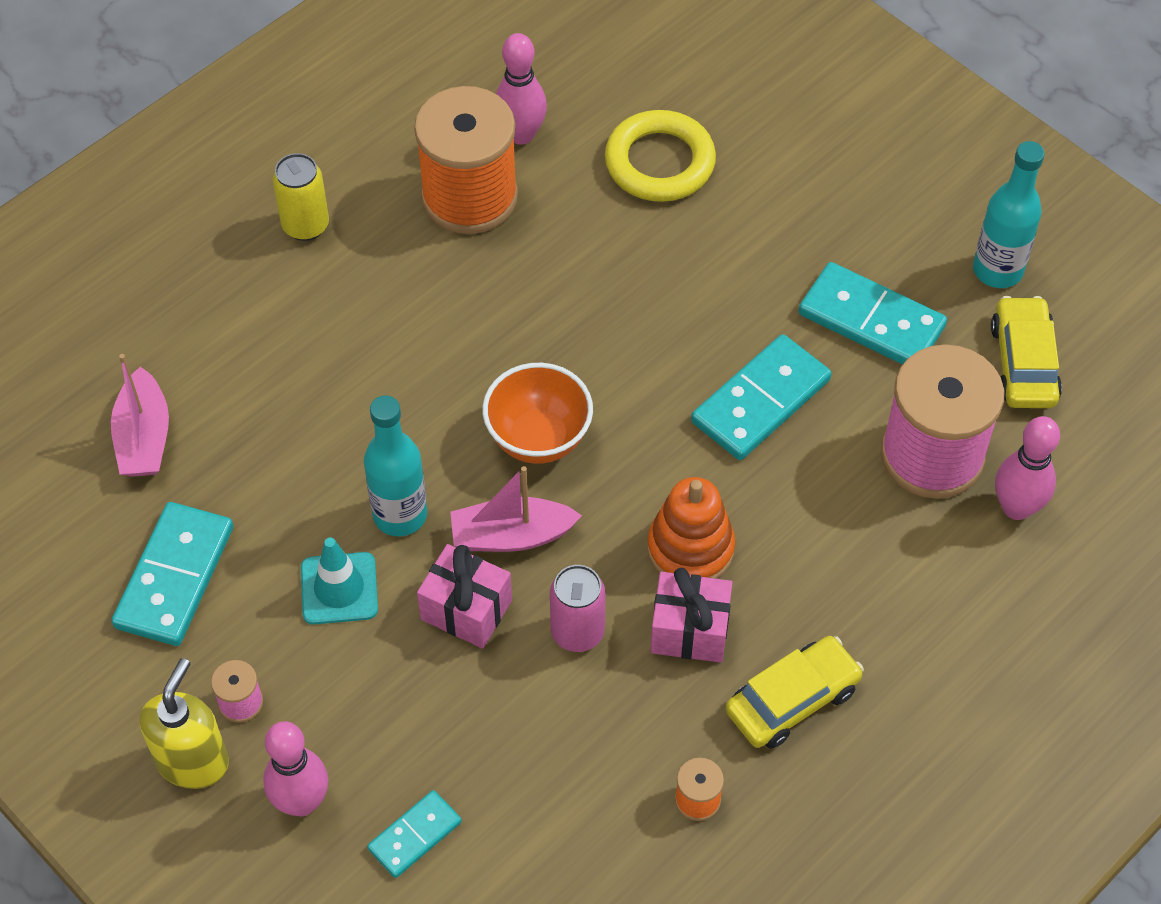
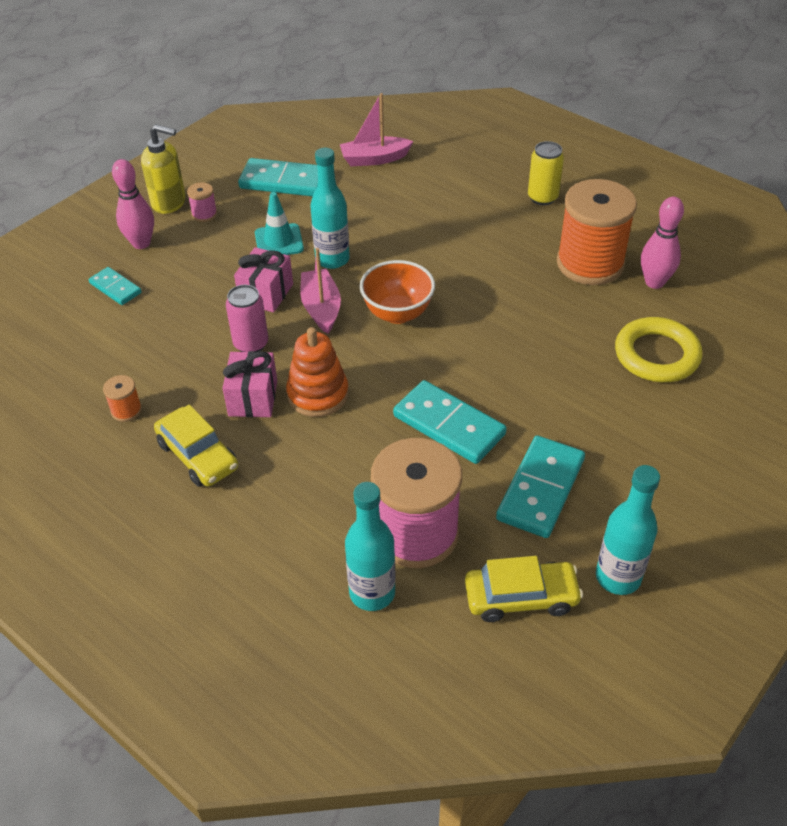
camera: 85 degrees right, 10 degrees down
pink bowling pin [995,416,1060,520] -> turquoise bottle [345,482,395,611]

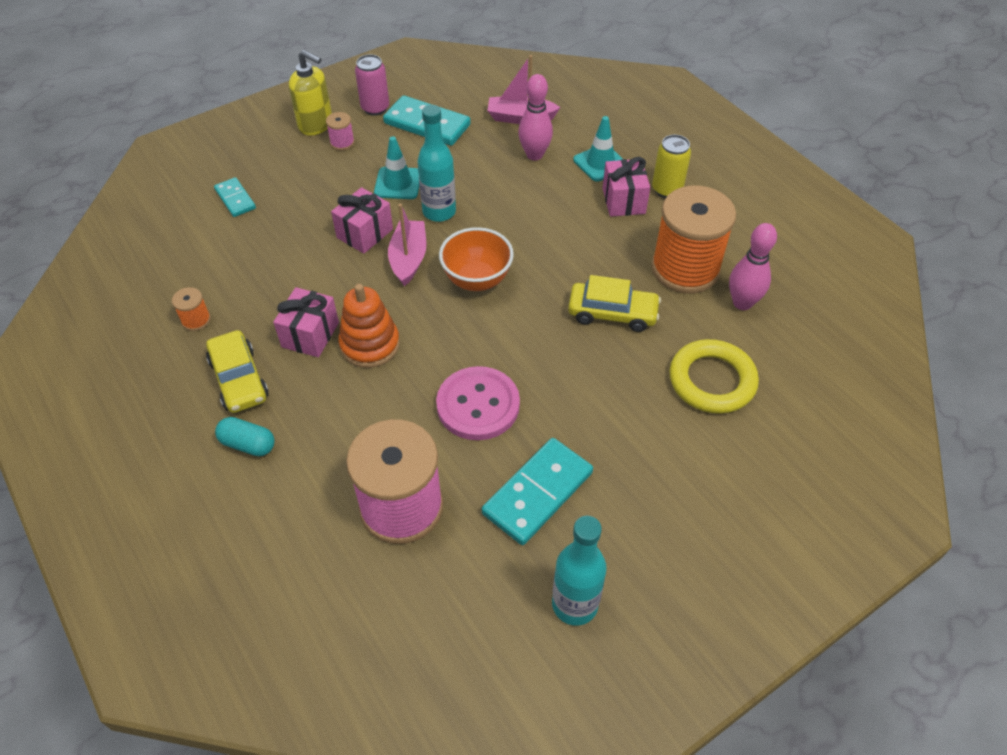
camera: 15 degrees right, 5 degrees up
pink bowling pin [112,159,154,249] -> pink bowling pin moved to [518,74,553,160]
pink can [226,285,268,352] -> pink can moved to [355,54,389,116]
turquoise bottle [345,482,395,611] -> none
turquoise domino [393,380,507,464] -> pink button [436,366,520,440]
yellow car [465,556,583,622] -> yellow car moved to [568,275,661,332]
none -> turquoise capsule [215,417,275,456]
none -> turquoise traffic cone [573,116,623,181]
none -> pink gift [603,157,650,217]

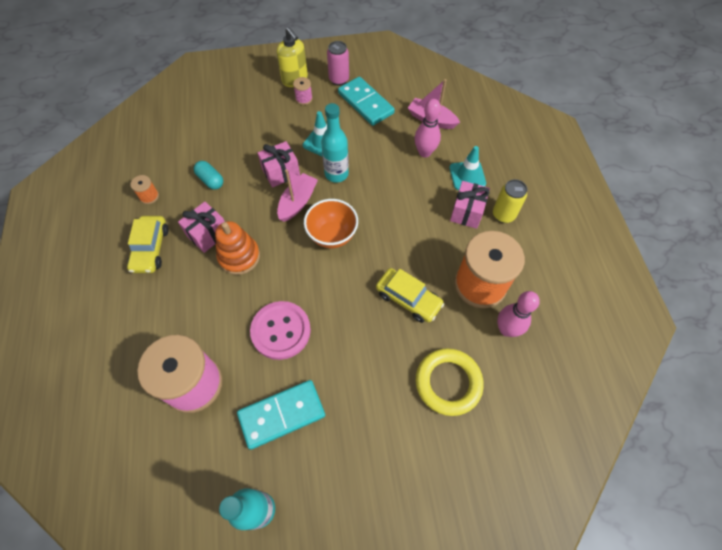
camera: 25 degrees right, 10 degrees up
turquoise domino [214,177,256,217] -> none
turquoise capsule [215,417,275,456] -> turquoise capsule moved to [194,161,223,190]

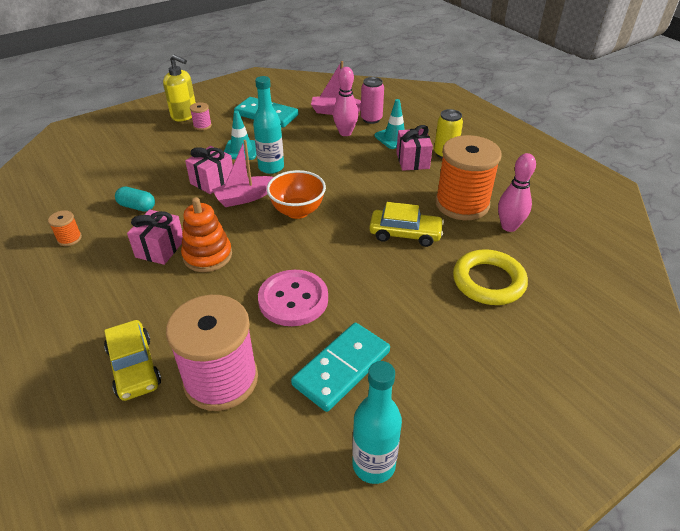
camera: 25 degrees left, 20 degrees down
yellow car [127,216,169,273] -> yellow car moved to [104,320,161,401]
pink boat [277,169,318,222] -> pink boat turned 120 degrees counterclockwise [212,140,273,207]
pink can [327,41,349,86] -> pink can moved to [361,77,384,124]

